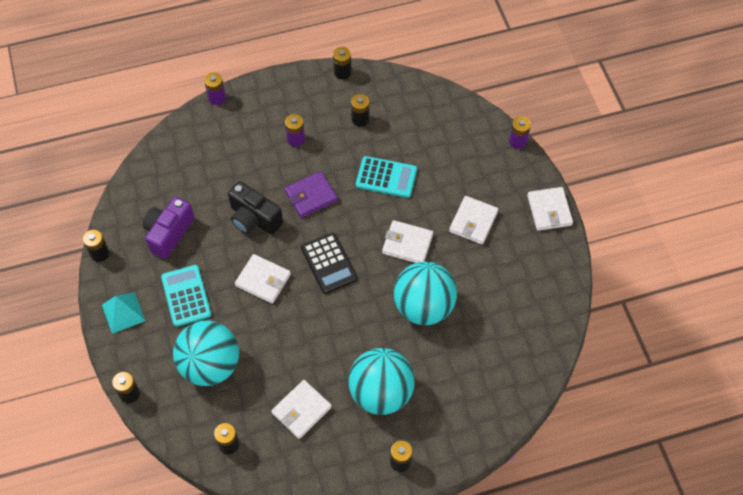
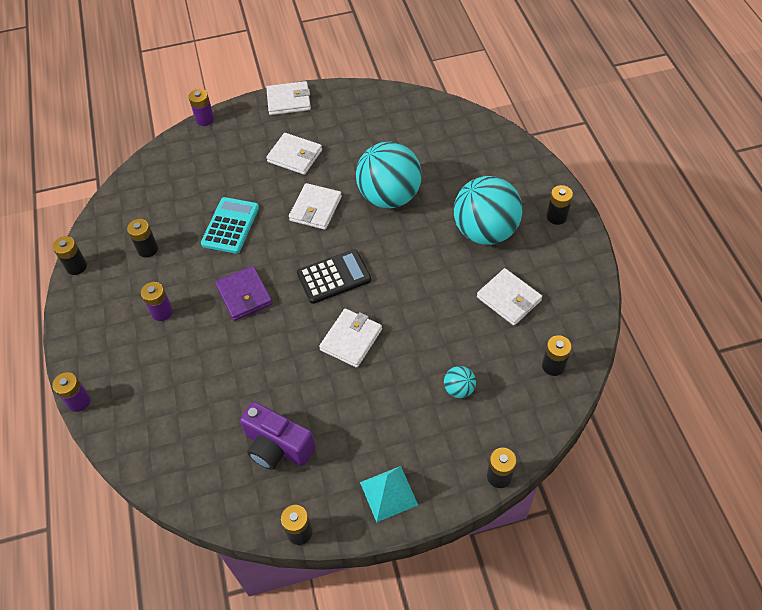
camera: 85 degrees left, 5 degrees down
turquoise calculator [161,265,211,327] -> none
turquoise ball [173,320,239,386] -> turquoise ball [444,366,476,398], size x0.42
black camera [228,181,283,235] -> none

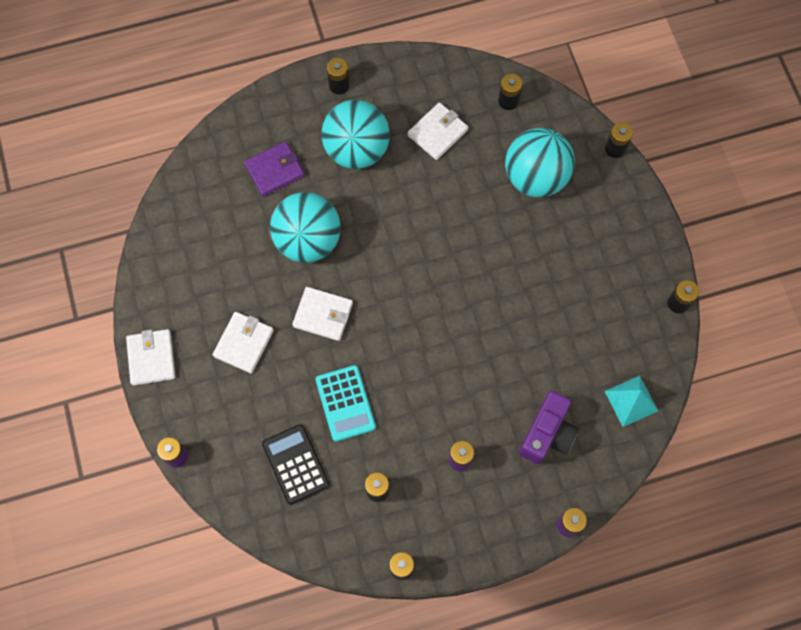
camera: 95 degrees left, 15 degrees up
turquoise calculator [201,197,259,254] -> turquoise calculator turned 120 degrees counterclockwise [315,365,376,442]
purple wallet [215,266,273,321] -> purple wallet moved to [244,141,305,197]
purple camera [240,402,316,470] -> purple camera moved to [519,391,578,464]
black calculator [297,249,371,304] -> black calculator moved to [262,424,330,505]
white wallet [319,309,382,368] -> none
turquoise pyramid [360,466,418,523] -> turquoise pyramid moved to [604,376,658,427]
turquoise ball [444,366,476,398] -> turquoise ball [505,128,575,198], size x2.36

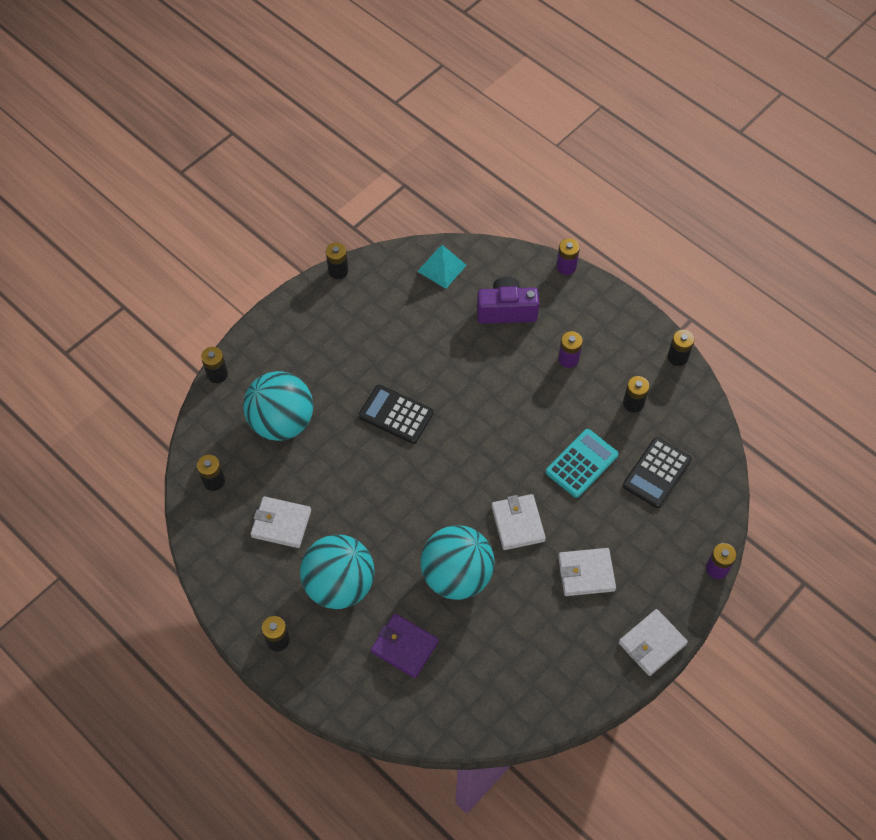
camera: 120 degrees left, 10 degrees down
none -> black calculator [359,385,433,444]

